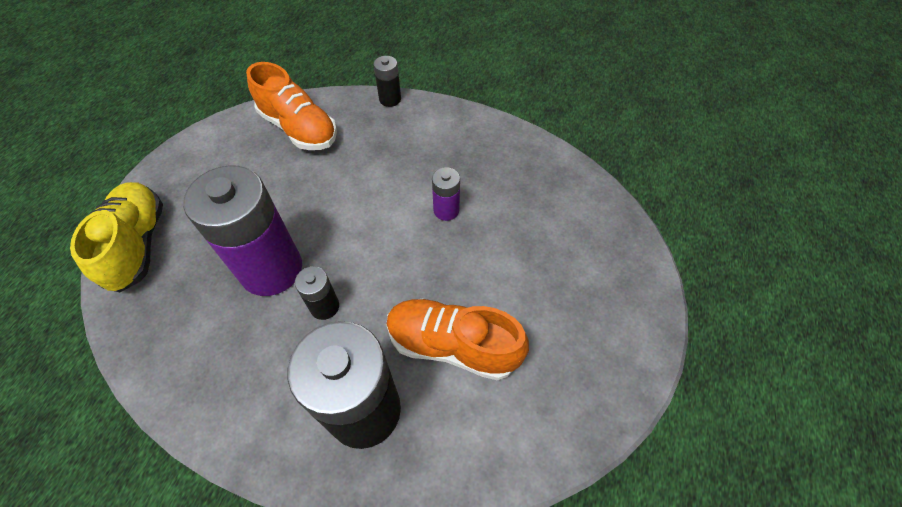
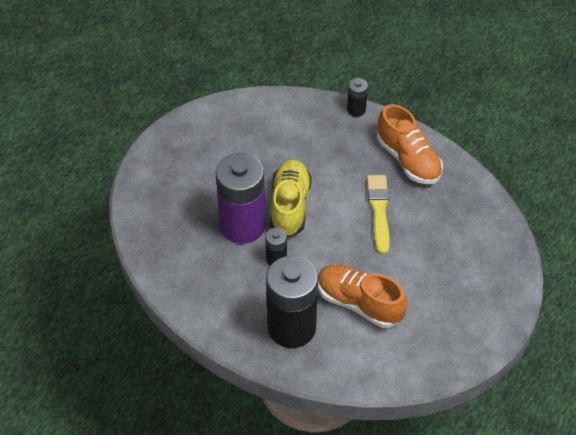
camera: 15 degrees right, 5 degrees down
yellow shoe [70,182,163,292] -> yellow shoe moved to [270,159,312,237]
orange shoe [246,62,337,150] -> orange shoe moved to [377,104,443,185]
purple battery [432,167,460,221] -> yellow brush [367,175,390,255]

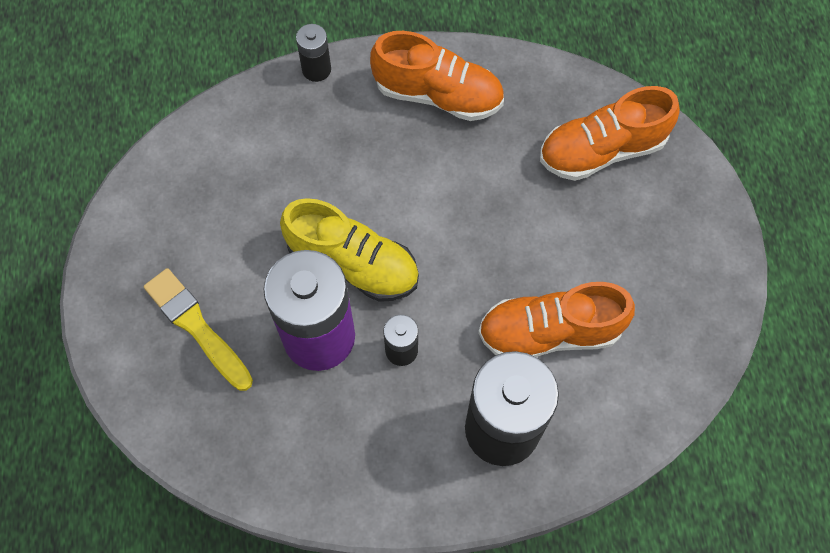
camera: 40 degrees left, 15 degrees up
yellow shoe [270,159,312,237] -> yellow shoe turned 150 degrees clockwise [280,198,419,302]
yellow brush [367,175,390,255] -> yellow brush moved to [144,268,253,391]
none -> orange shoe [540,86,680,181]

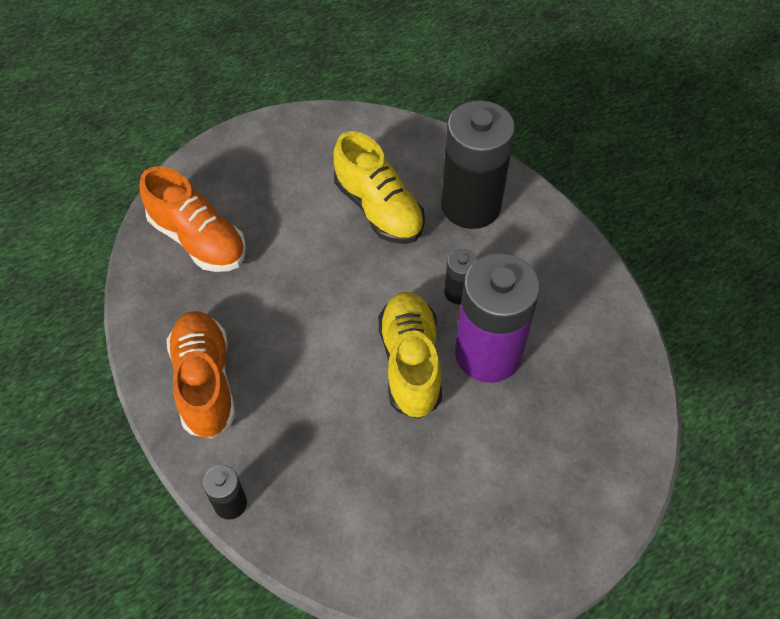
camera: 120 degrees left, 10 degrees down
yellow brush [144,268,253,391] -> none
orange shoe [478,282,635,357] -> yellow shoe [333,131,425,244]

